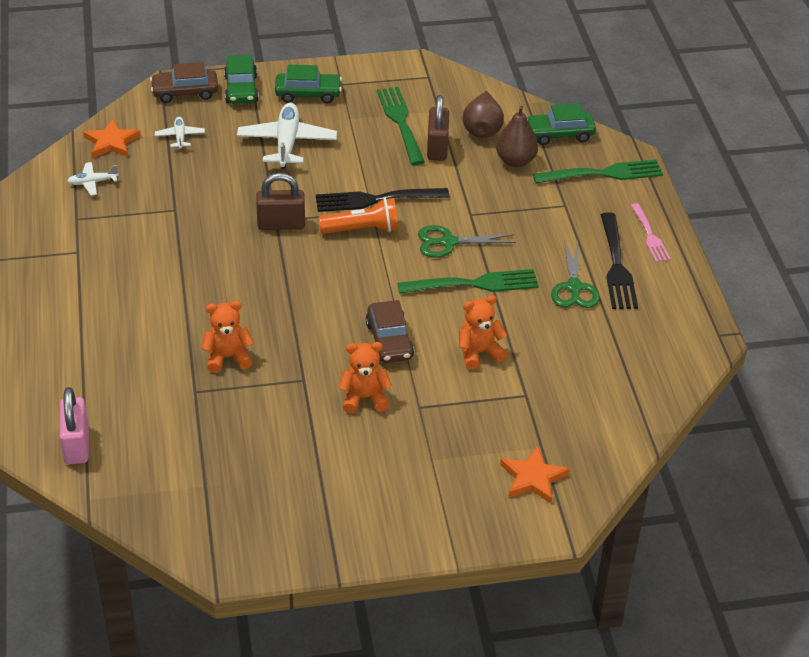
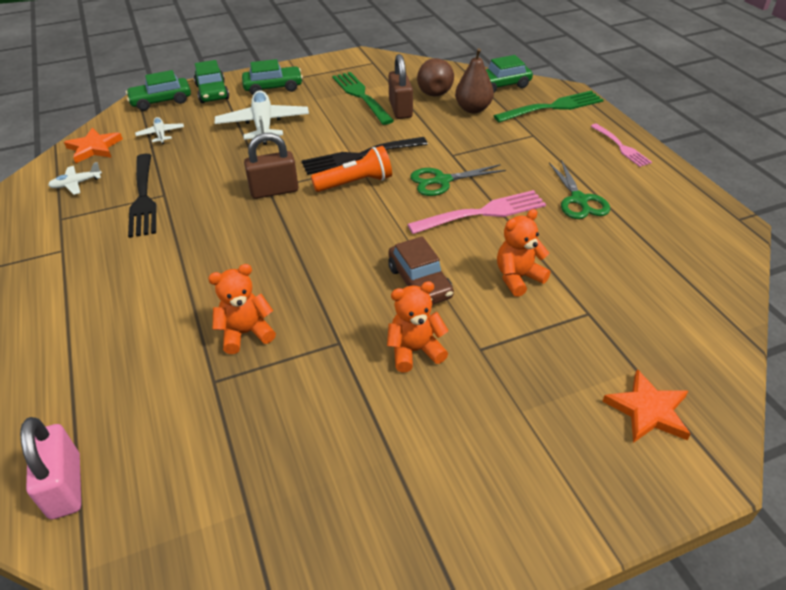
camera: 10 degrees left, 0 degrees up
brown car [150,62,218,103] -> green car [126,70,191,111]
green fork [397,269,539,294] -> pink fork [407,190,546,234]
black fork [601,212,638,309] -> black fork moved to [128,154,157,238]

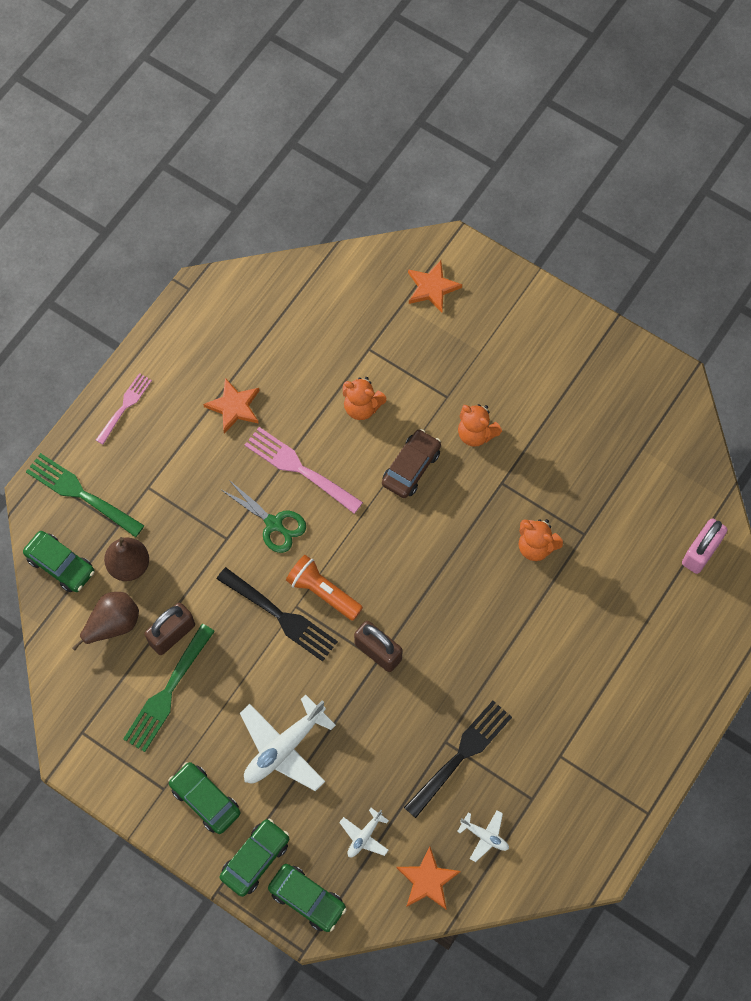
camera: 125 degrees left, 25 degrees up
green scissors [549,160,610,219] -> orange star [203,378,259,433]

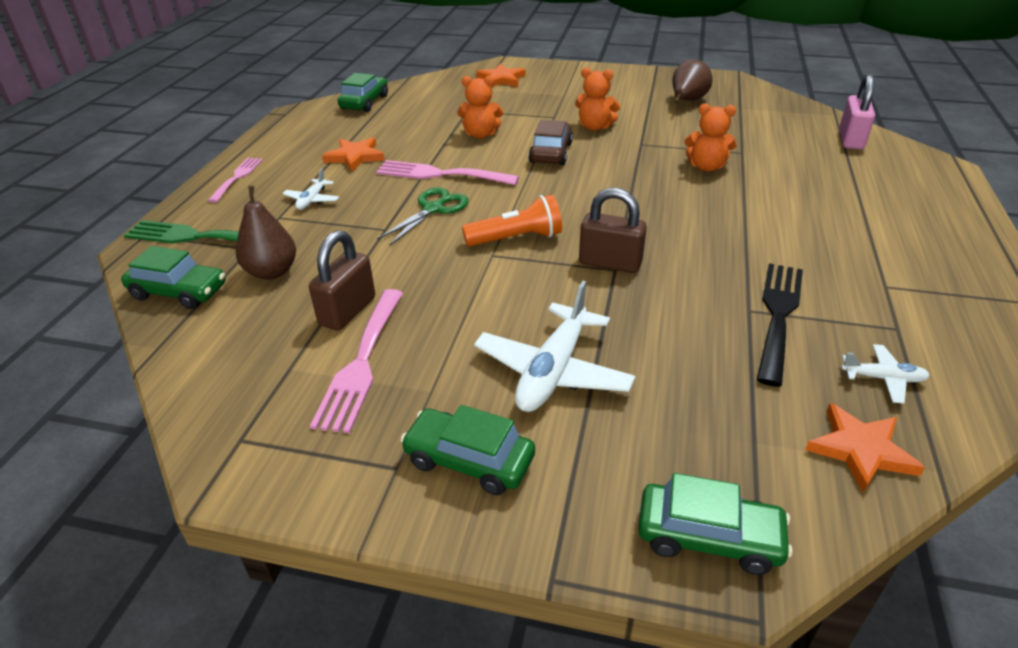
camera: 20 degrees left, 30 degrees down
brown pear [72,592,139,651] -> brown pear moved to [672,59,713,103]
green fork [123,624,215,752] -> pink fork [310,289,403,433]
black fork [217,567,338,662] -> none
green scissors [220,480,306,553] -> green scissors turned 75 degrees counterclockwise [377,187,469,245]
green car [220,819,289,897] -> green car moved to [338,73,388,112]
orange flashlight [286,555,363,621] -> orange flashlight turned 150 degrees clockwise [462,195,562,246]
white plane [339,808,389,857] -> white plane moved to [282,168,339,210]

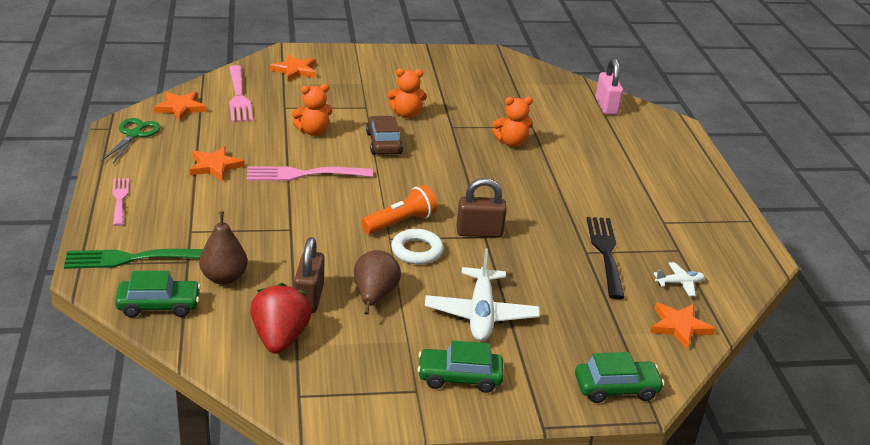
camera: 25 degrees left, 5 degrees down
white plane [282,168,339,210] -> none
pink fork [310,289,403,433] -> pink fork moved to [229,65,253,122]
green car [338,73,388,112] -> orange star [154,92,207,121]
green scissors [377,187,469,245] -> green scissors moved to [101,118,160,164]
brown pear [672,59,713,103] -> brown pear moved to [354,250,401,314]
none -> red strawberry [250,283,312,354]
none -> white ring [391,229,444,264]

